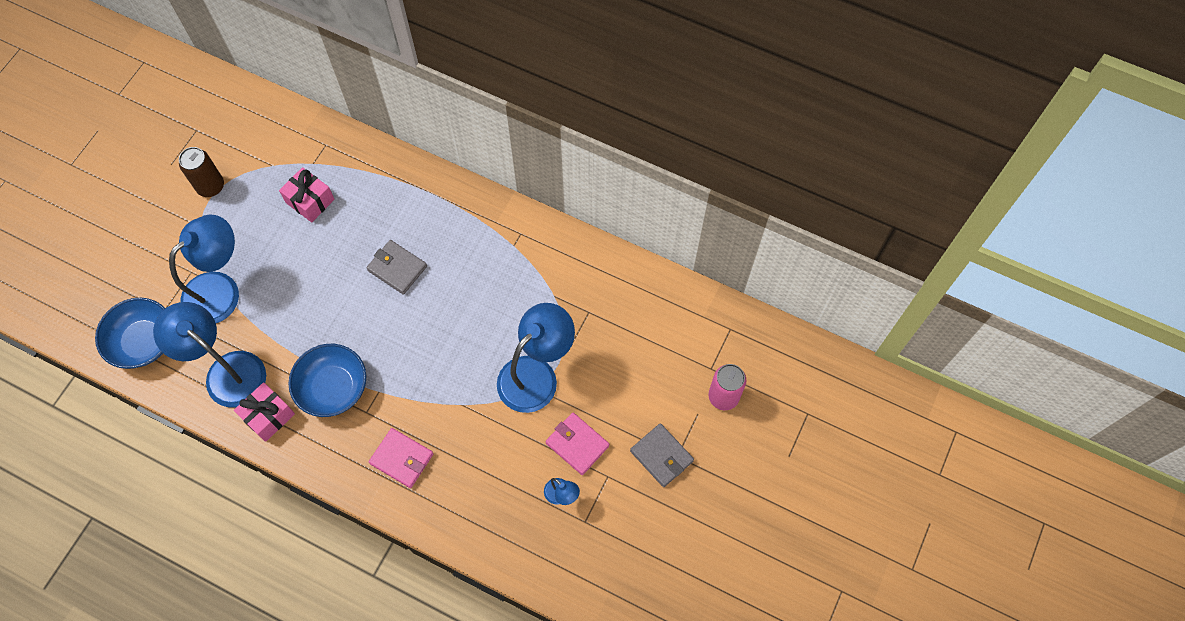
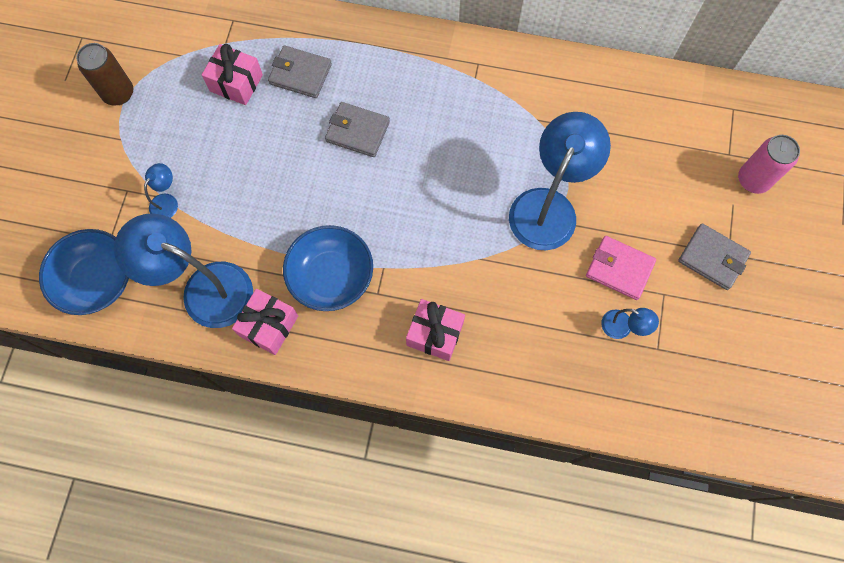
camera: 15 degrees left, 5 degrees up
blue lamp [169,215,239,323] -> blue lamp [144,163,178,218], size x0.43
pink wallet [369,428,433,488] -> pink gift [406,299,465,361]
none -> grey wallet [268,45,332,98]

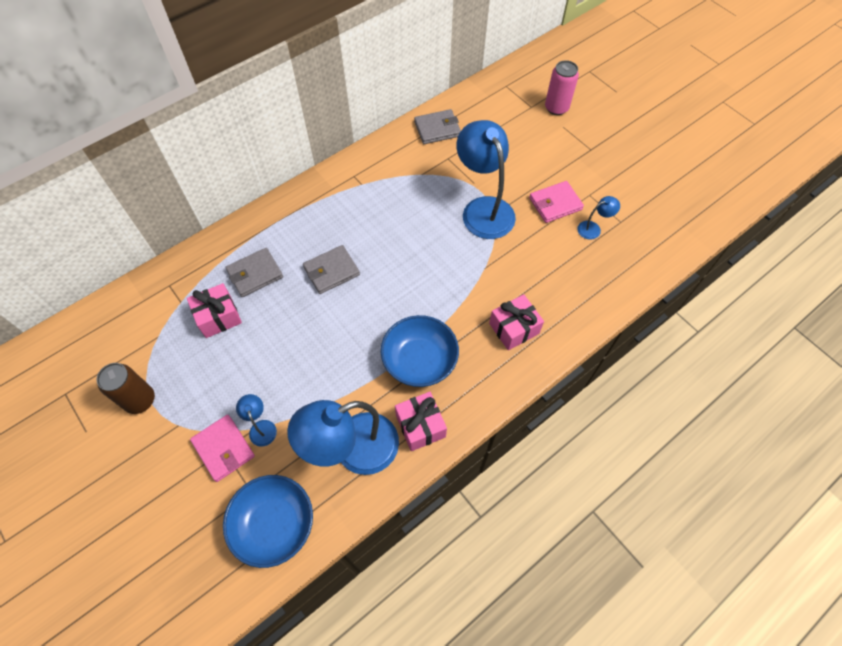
camera: 50 degrees left, 10 degrees down
grey wallet [678,223,751,290] -> grey wallet moved to [414,109,461,144]
none -> pink wallet [190,415,255,482]

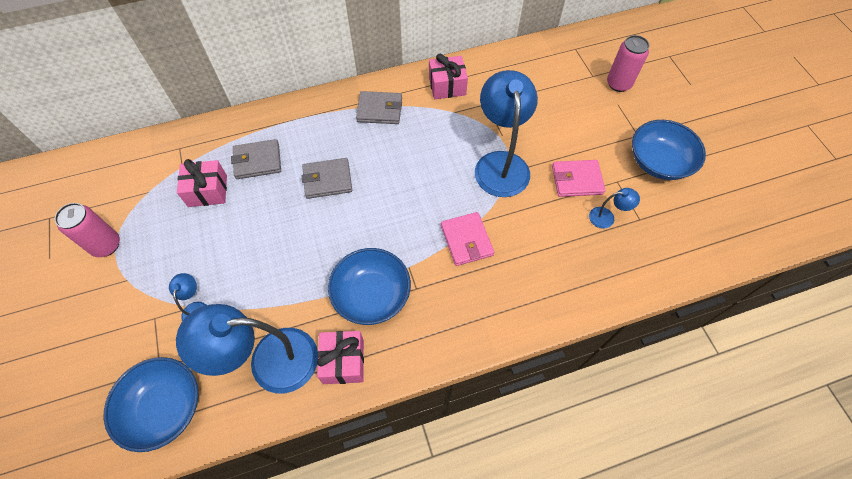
camera: 20 degrees right, 0 degrees up
brown can [97,363,155,414] -> pink can [55,203,120,257]
pink wallet [190,415,255,482] -> pink wallet moved to [441,212,494,266]
grey wallet [414,109,461,144] -> grey wallet moved to [356,91,402,124]
pink gift [489,294,544,350] -> pink gift moved to [429,54,468,99]
none -> blue bowl [632,120,706,180]

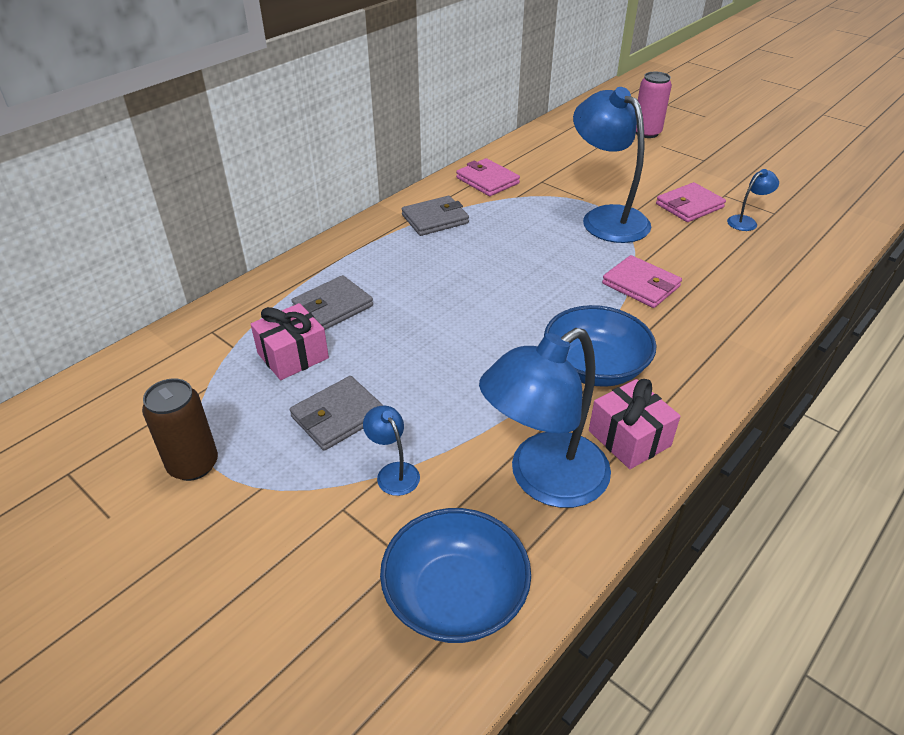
camera: 30 degrees left, 20 degrees down
pink can [55,203,120,257] -> brown can [142,378,218,481]
grey wallet [301,158,352,199] -> grey wallet moved to [290,376,384,451]
pink gift [429,54,468,99] -> pink wallet [456,158,520,196]
blue bowl [632,120,706,180] -> none

